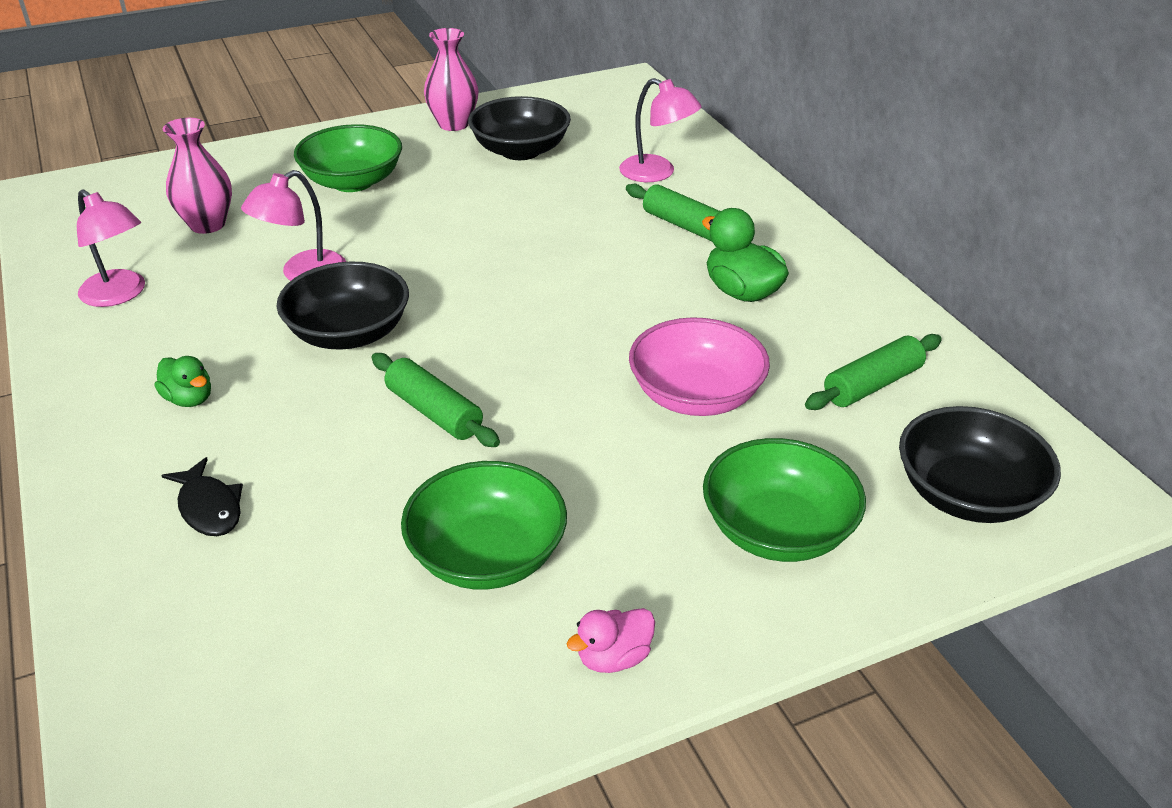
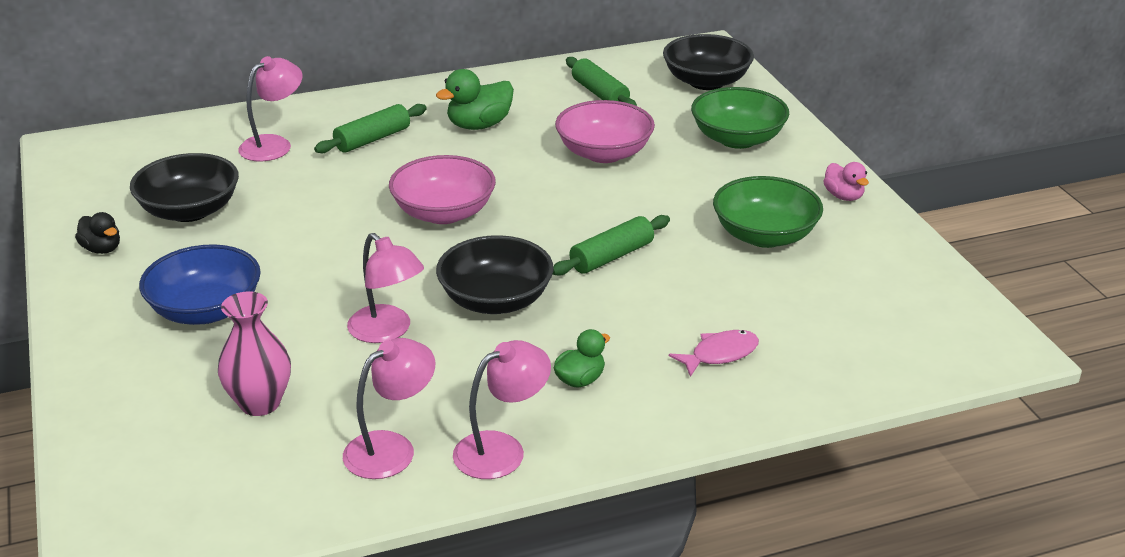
camera: 85 degrees left, 5 degrees down
black fish [161,457,243,536] -> pink fish [669,330,759,377]
green bowl [294,124,402,192] -> blue bowl [139,244,261,325]
pink vase [424,28,479,131] -> black duck [75,212,120,254]
none -> pink bowl [389,155,496,224]
none -> pink lamp [453,340,551,479]

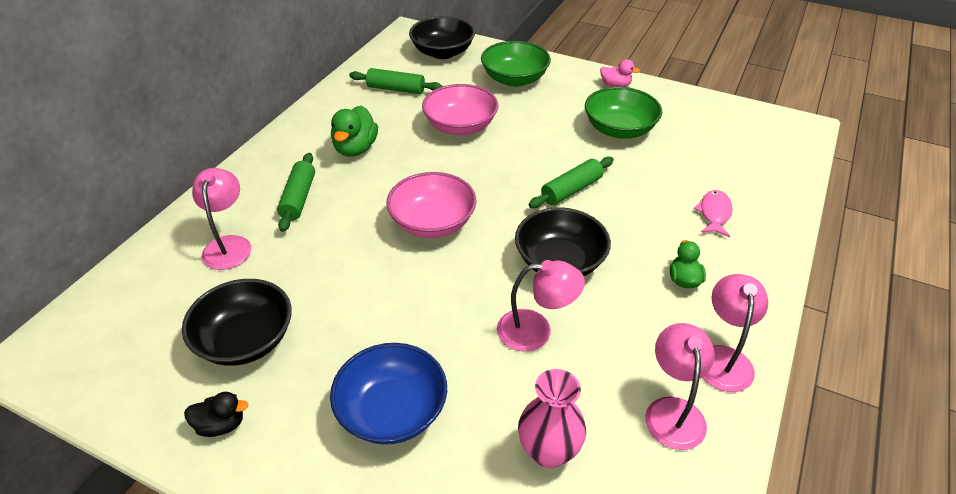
camera: 45 degrees left, 10 degrees up
green rolling pin [553,215,670,276] -> green rolling pin turned 45 degrees clockwise [529,157,614,208]

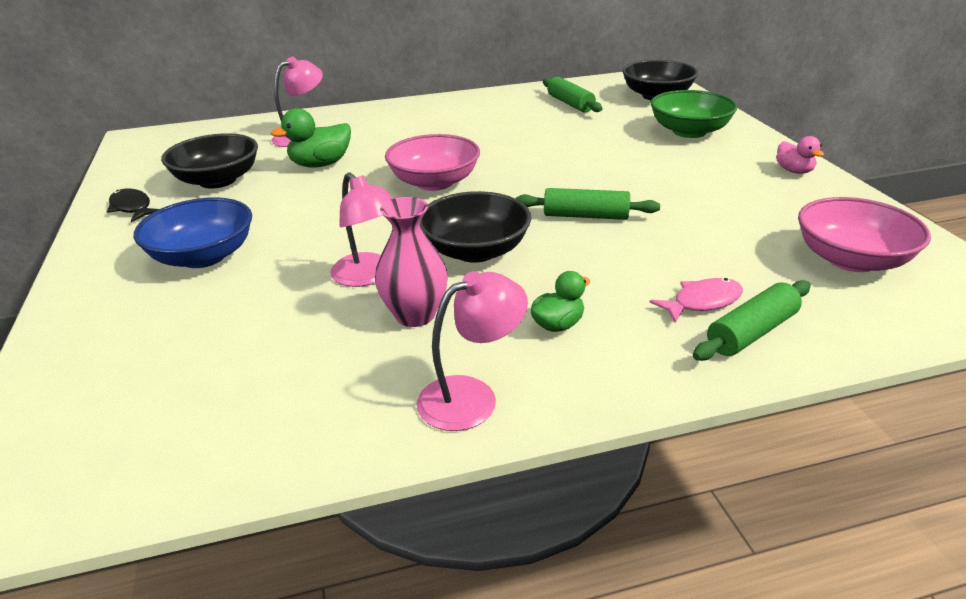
camera: 50 degrees right, 10 degrees down
black duck [184,392,249,437] -> black fish [107,188,159,222]
green rolling pin [277,153,315,232] -> green rolling pin moved to [693,280,811,361]
green duck [331,106,378,157] -> green duck moved to [271,108,351,167]
pink bowl [422,84,498,135] -> pink bowl moved to [798,197,931,272]
pink vase [518,369,586,468] -> pink vase moved to [375,197,448,327]
green bowl [585,87,662,139] -> none
pink lamp [645,323,714,450] -> none

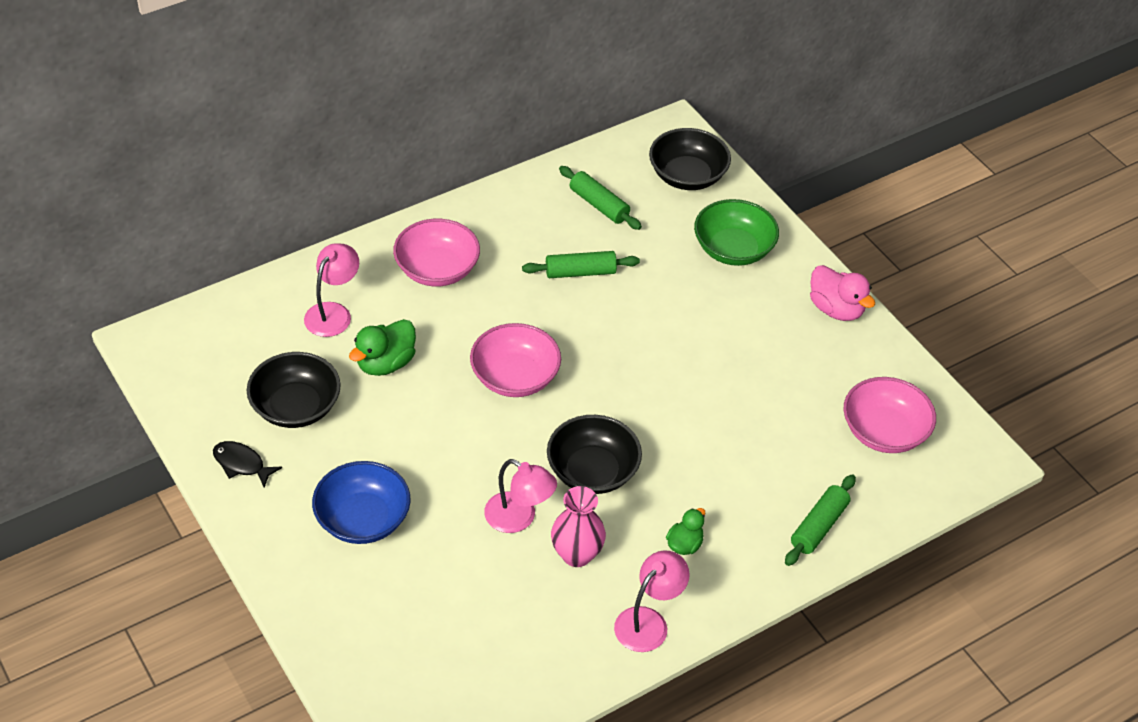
camera: 20 degrees left, 15 degrees up
green rolling pin [515,188,660,220] -> green rolling pin moved to [522,251,640,278]
pink fish [650,278,743,323] -> none
pink duck [776,136,824,174] -> pink duck [810,265,875,321], size x1.61
none -> pink bowl [393,219,480,287]

